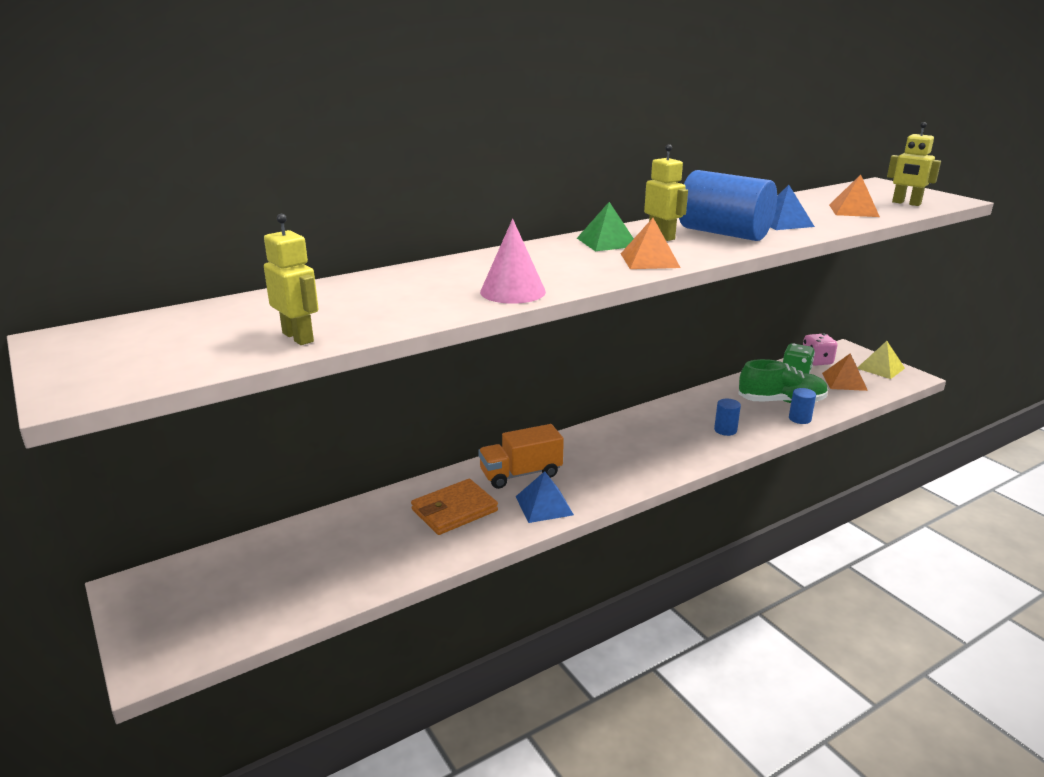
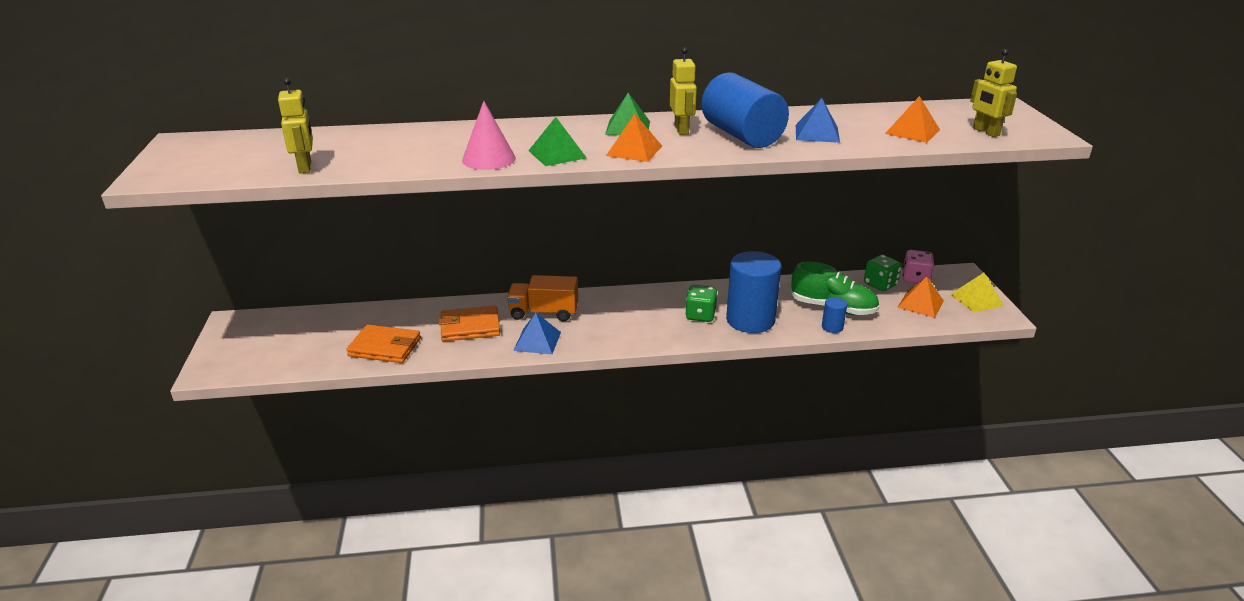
camera: 25 degrees right, 5 degrees up
blue cylinder [714,399,741,436] -> blue cylinder [726,251,781,333], size x2.29
none -> orange wallet [346,325,421,363]
none -> green pyramid [528,117,587,166]
none -> green dice [685,285,718,322]

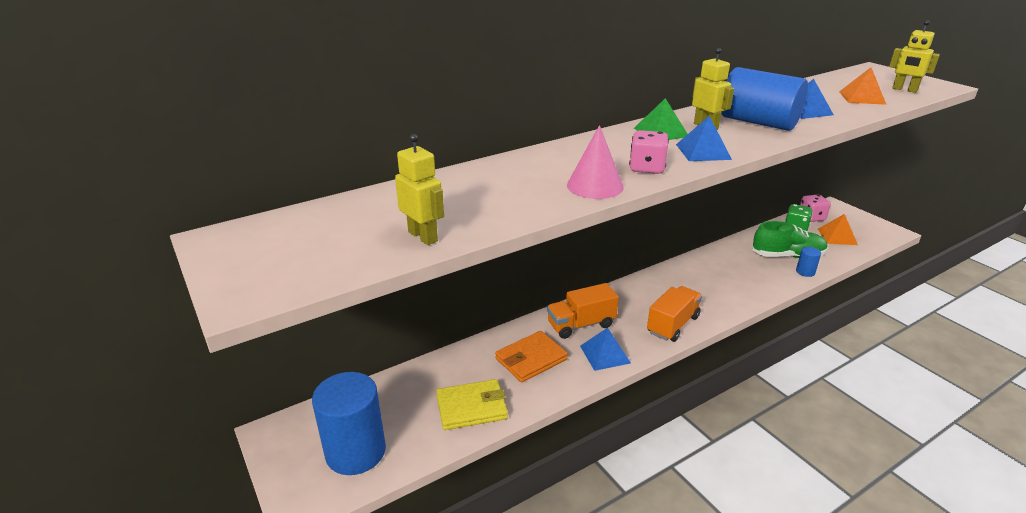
camera: 25 degrees left, 0 degrees up
orange wallet [346,325,421,363] -> yellow wallet [436,379,508,430]
green pyramid [528,117,587,166] -> pink dice [629,130,669,174]
orange pyramid [606,114,662,162] -> blue pyramid [676,116,732,161]
green dice [685,285,718,322] -> none
blue cylinder [726,251,781,333] -> blue cylinder moved to [312,372,386,475]
yellow pyramid [950,273,1004,313] -> none
none -> orange truck [647,286,702,342]

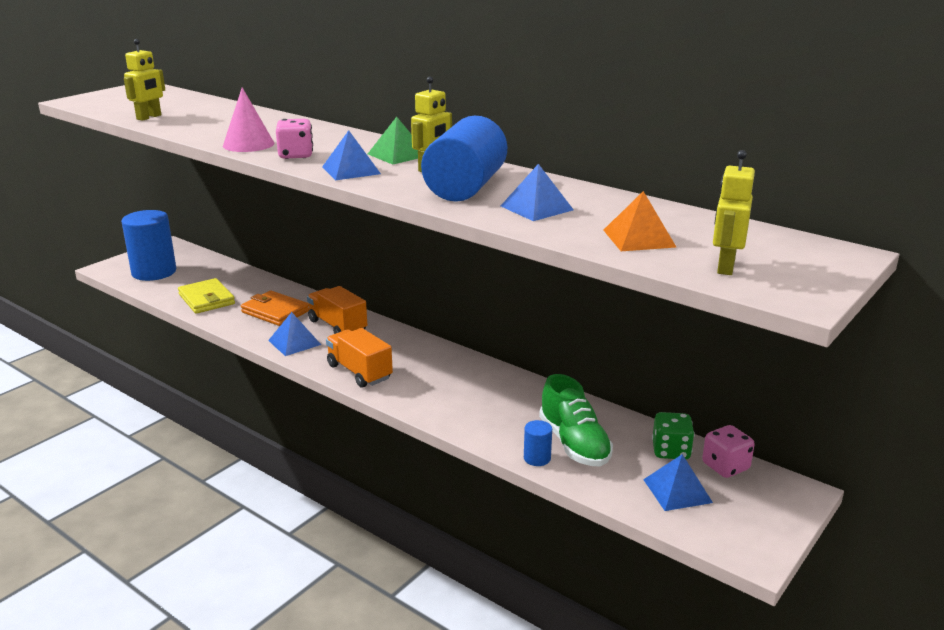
camera: 70 degrees right, 5 degrees down
orange truck [647,286,702,342] -> orange truck turned 150 degrees counterclockwise [326,328,393,388]
orange pyramid [818,214,858,245] -> blue pyramid [643,454,713,511]

